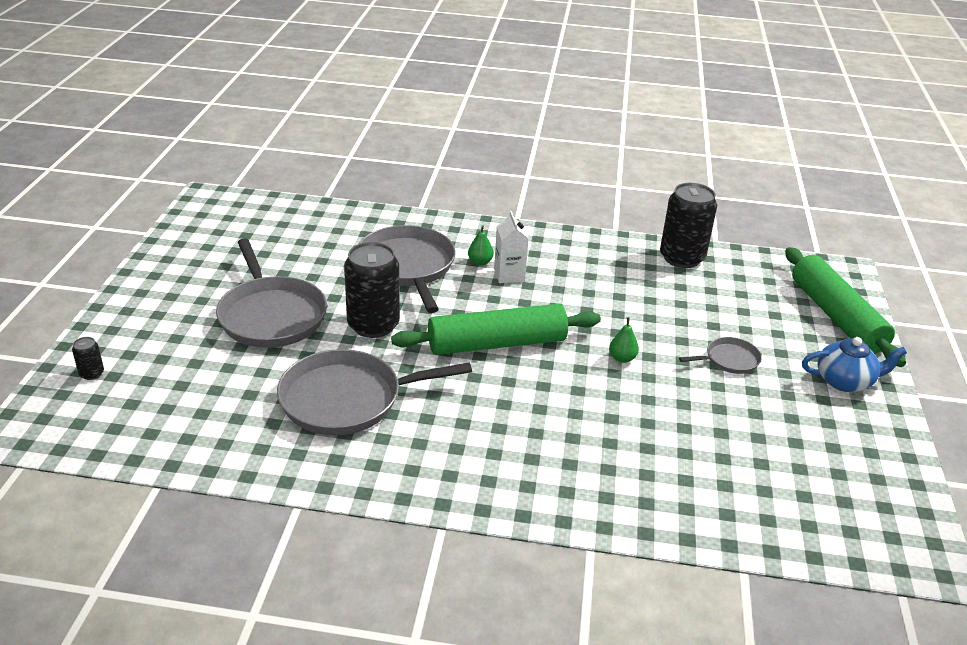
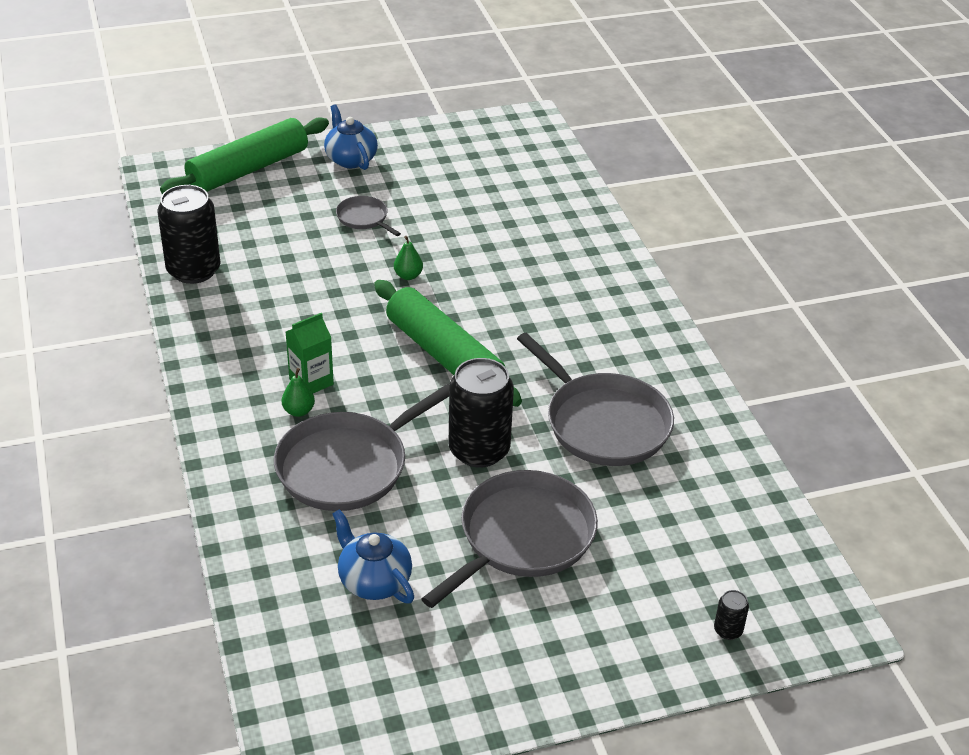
camera: 115 degrees left, 5 degrees up
white carton [494,211,529,283] -> green carton [286,313,334,393]
none -> blue teapot [332,509,414,603]

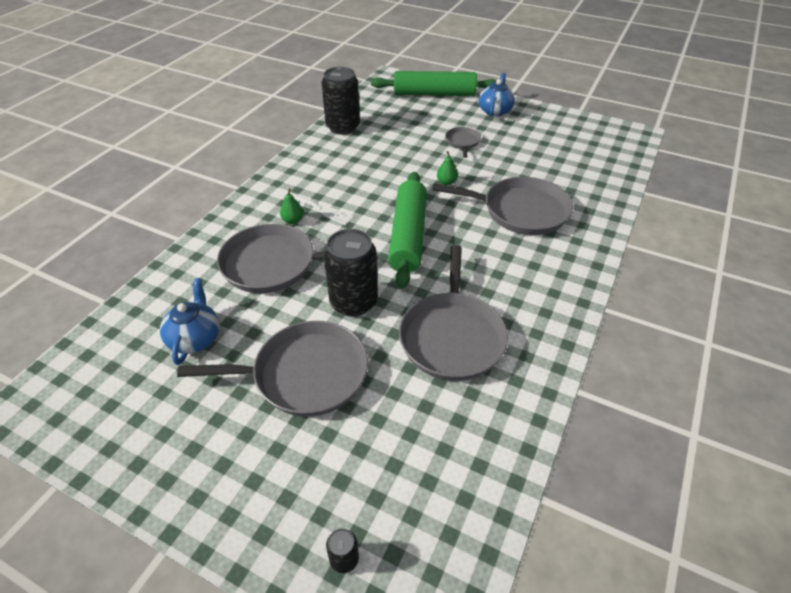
camera: 45 degrees right, 5 degrees up
green carton [286,313,334,393] -> white fork [285,192,354,225]
none -> grey pan [433,177,573,235]

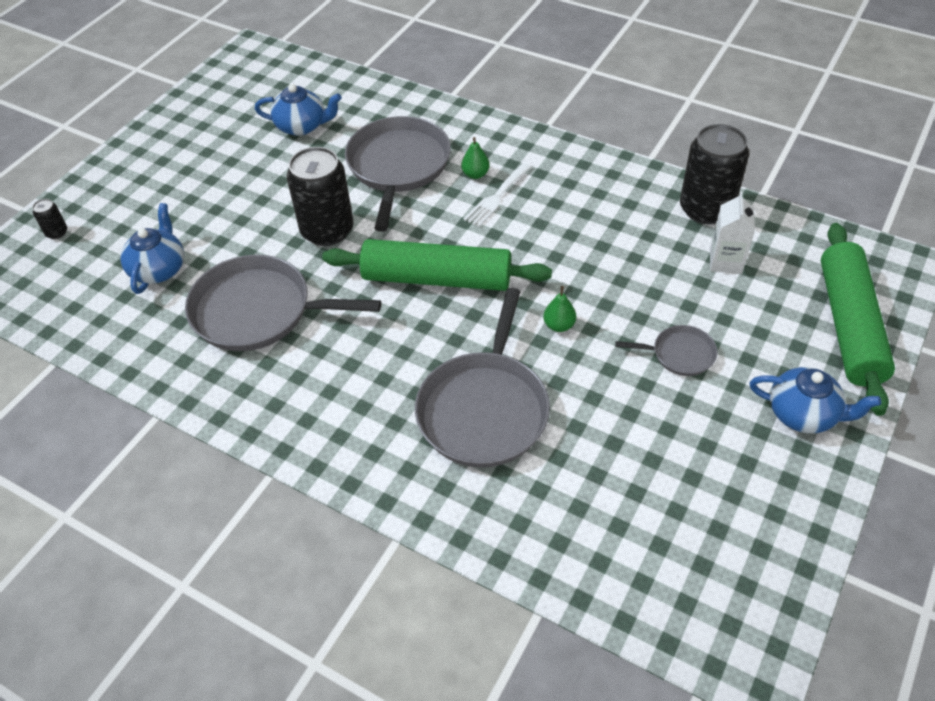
camera: 95 degrees right, 5 degrees up
grey pan [177,321,368,417] -> none
none -> blue teapot [121,203,184,294]
none -> white carton [710,192,755,274]

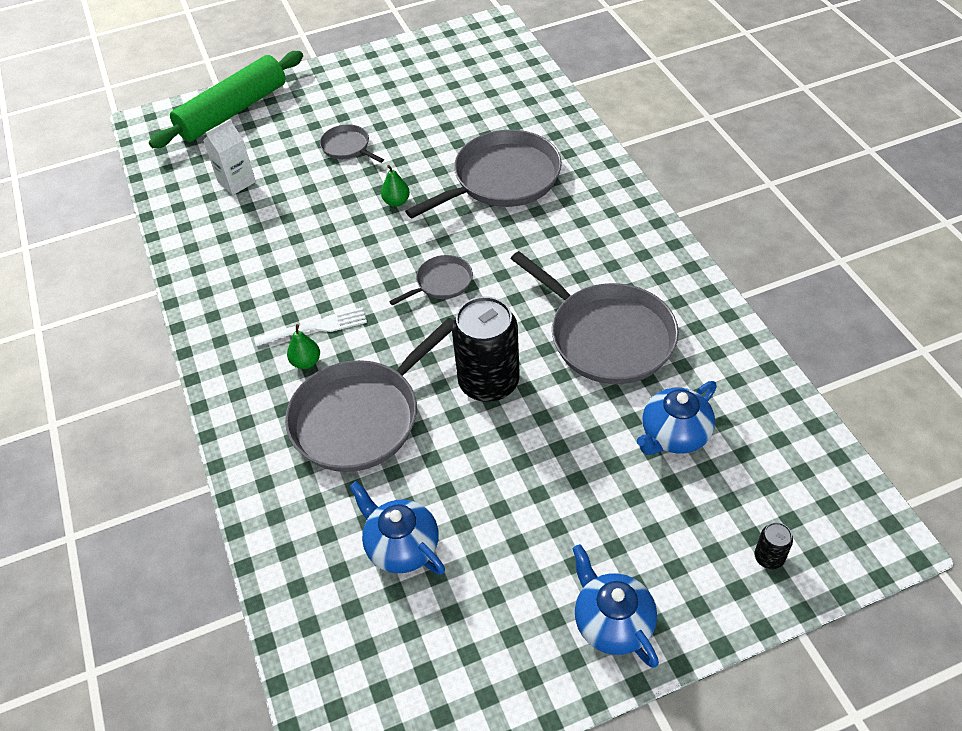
camera: 140 degrees left, 0 degrees up
green rolling pin [322,239,552,291] -> grey pan [389,255,473,306]
black can [680,124,749,224] -> none
blue teapot [750,367,881,433] -> blue teapot moved to [572,544,659,668]

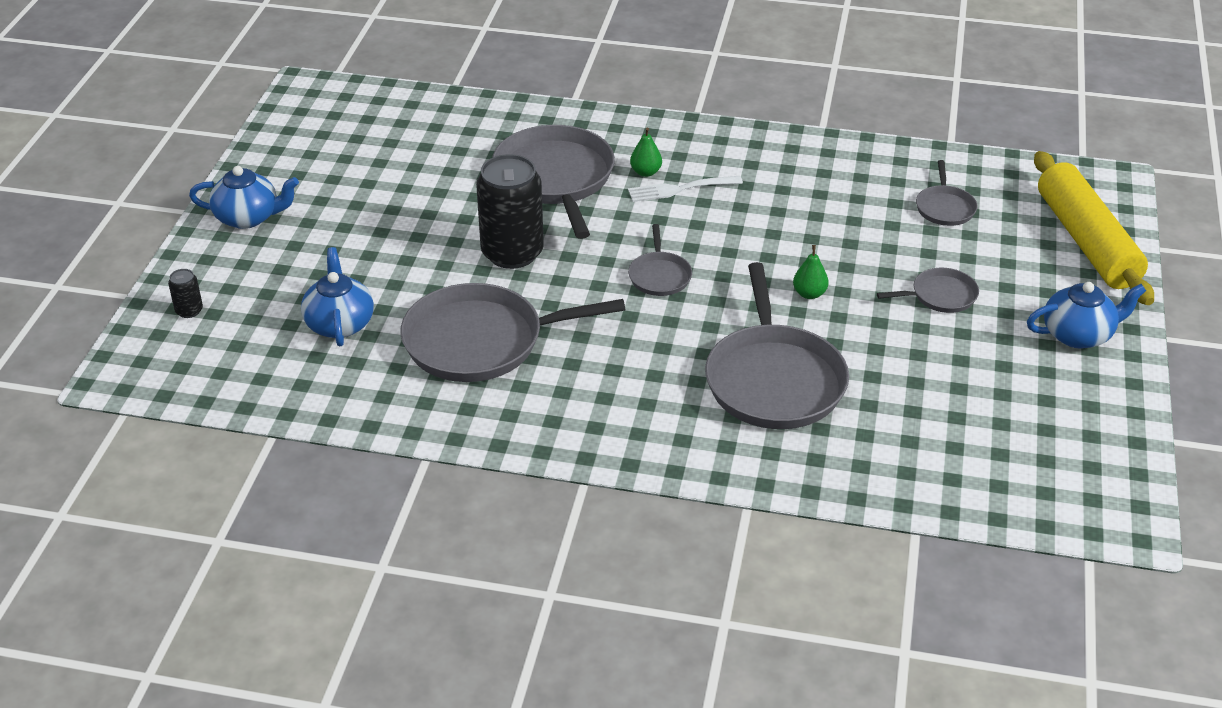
camera: 120 degrees right, 10 degrees down
green rolling pin [149,51,303,148] -> yellow rolling pin [1034,151,1154,305]
white carton [203,119,256,195] -> grey pan [916,160,978,226]
white fork [254,307,367,346] -> white fork turned 60 degrees clockwise [628,176,743,202]
blue teapot [349,481,445,575] -> blue teapot moved to [1027,282,1146,349]

